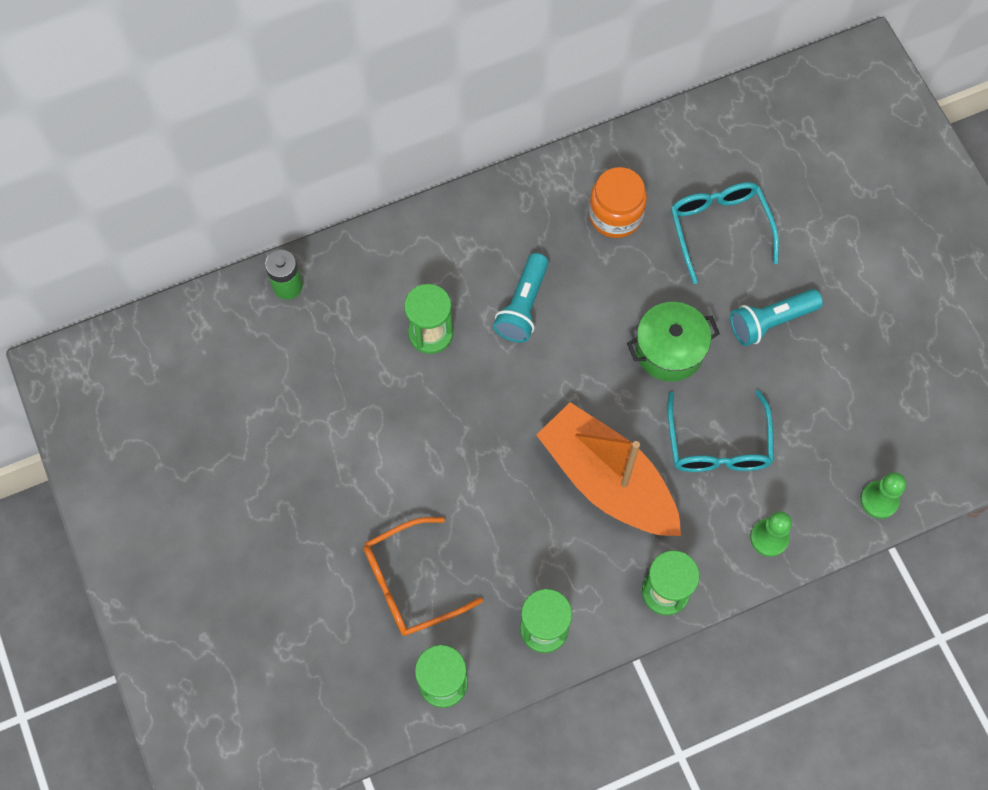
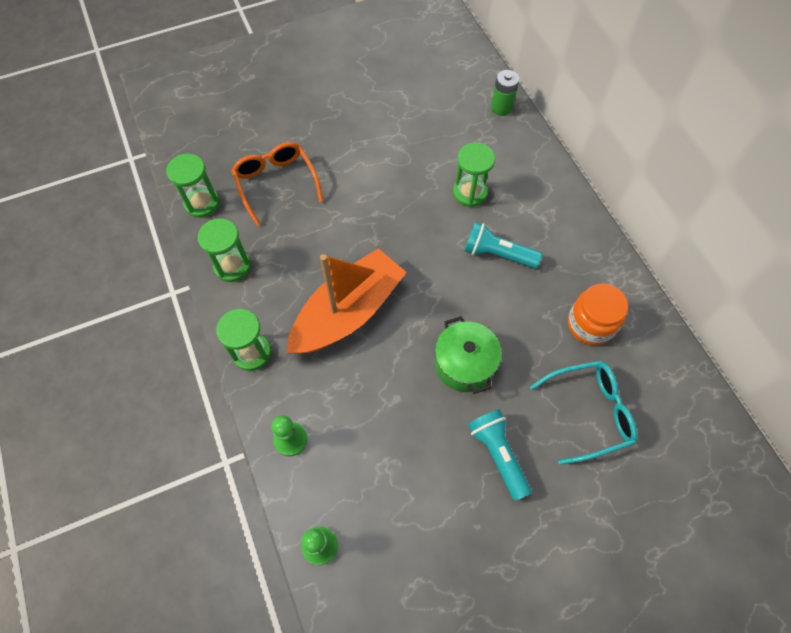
camera: 90 degrees right, 5 degrees down
turquoise glasses [667,390,774,472] -> none

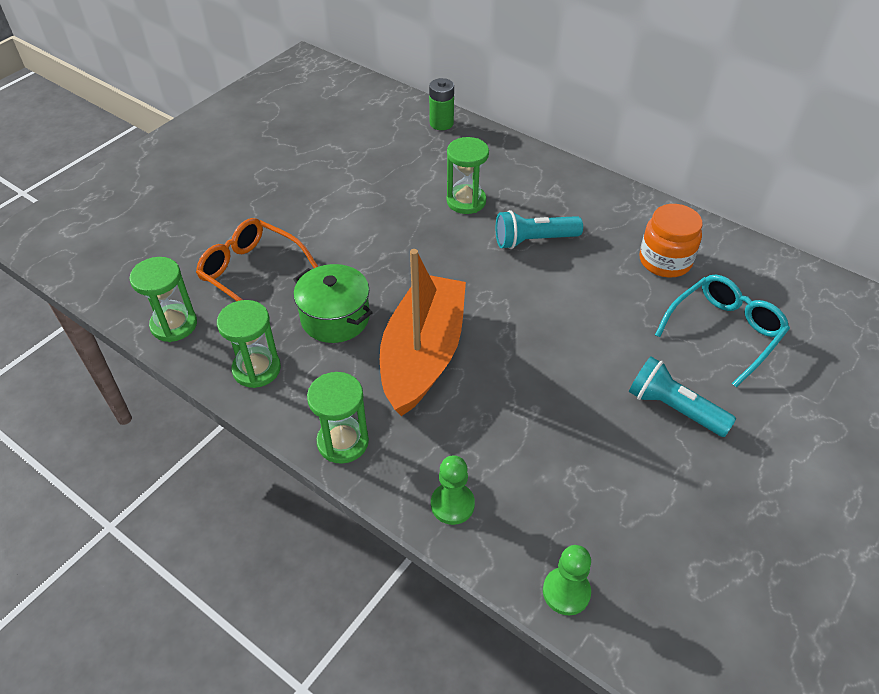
camera: 30 degrees left, 15 degrees down
green pot [435,316,502,394] -> green pot moved to [293,264,373,343]

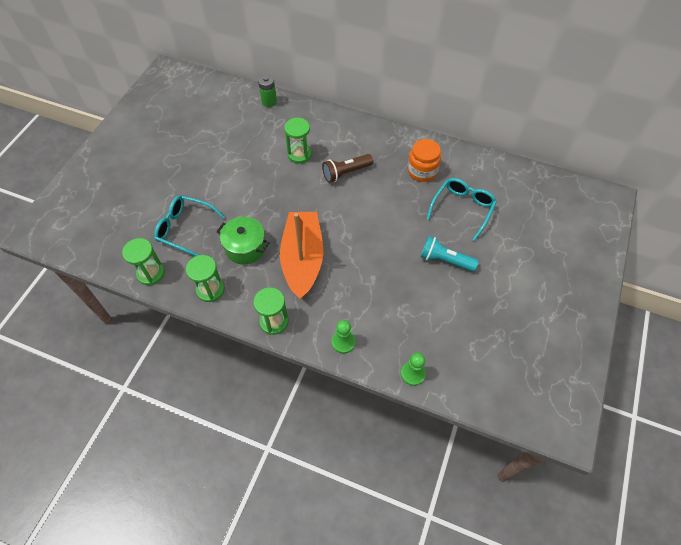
camera: 15 degrees left, 10 degrees up
orange glasses [196,218,318,301] -> turquoise glasses [154,196,224,256]
turquoise flashlight [496,210,583,249] -> brown flashlight [322,154,373,183]

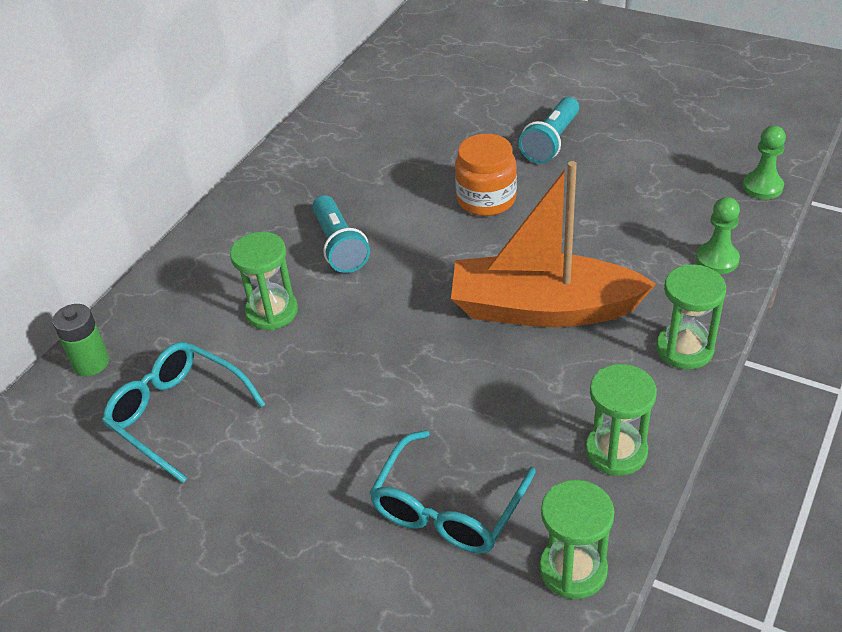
camera: 80 degrees left, 15 degrees down
green pot [216,217,269,265] -> none
brown flashlight [322,154,373,183] -> turquoise flashlight [312,195,370,273]
orange jar [407,139,441,182] -> orange jar moved to [455,134,517,216]
turquoise glasses [427,178,497,241] -> turquoise glasses moved to [102,342,266,483]

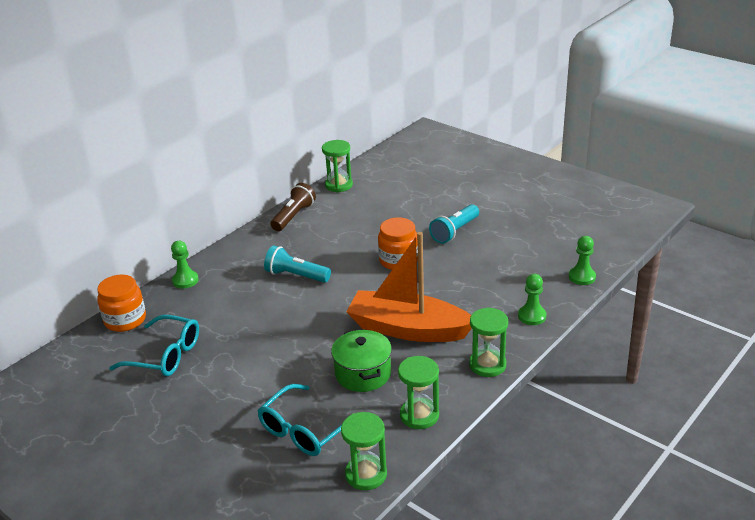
camera: 10 degrees right, 10 degrees down
green battery [53,304,109,376] -> orange jar [97,275,146,332]
turquoise glasses [102,342,266,483] -> turquoise glasses turned 150 degrees clockwise [109,315,199,376]
green hourglass [230,232,298,330] -> green hourglass moved to [322,140,353,192]
turquoise flashlight [312,195,370,273] -> turquoise flashlight turned 120 degrees clockwise [264,246,331,283]
none -> green pawn [171,241,199,289]
none -> brown flashlight [271,183,316,231]
none -> green pot [331,329,392,392]

